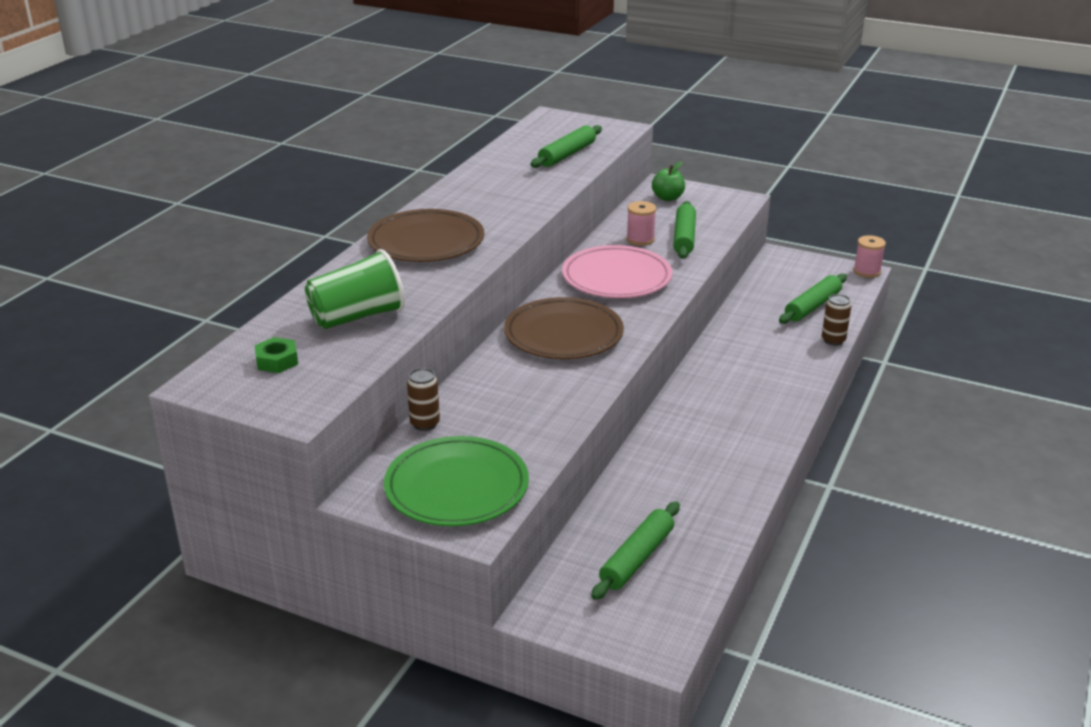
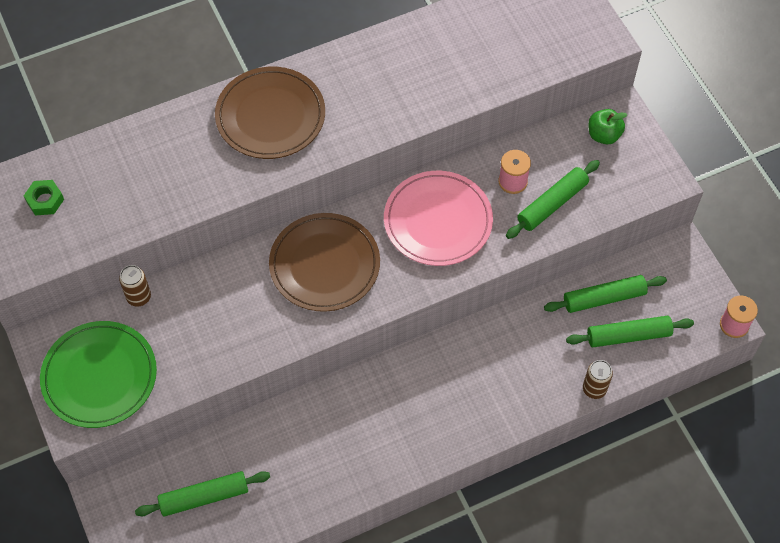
camera: 40 degrees right, 30 degrees up
green cup [305,249,405,329] -> none
green rolling pin [531,125,602,168] -> green rolling pin moved to [544,275,667,313]

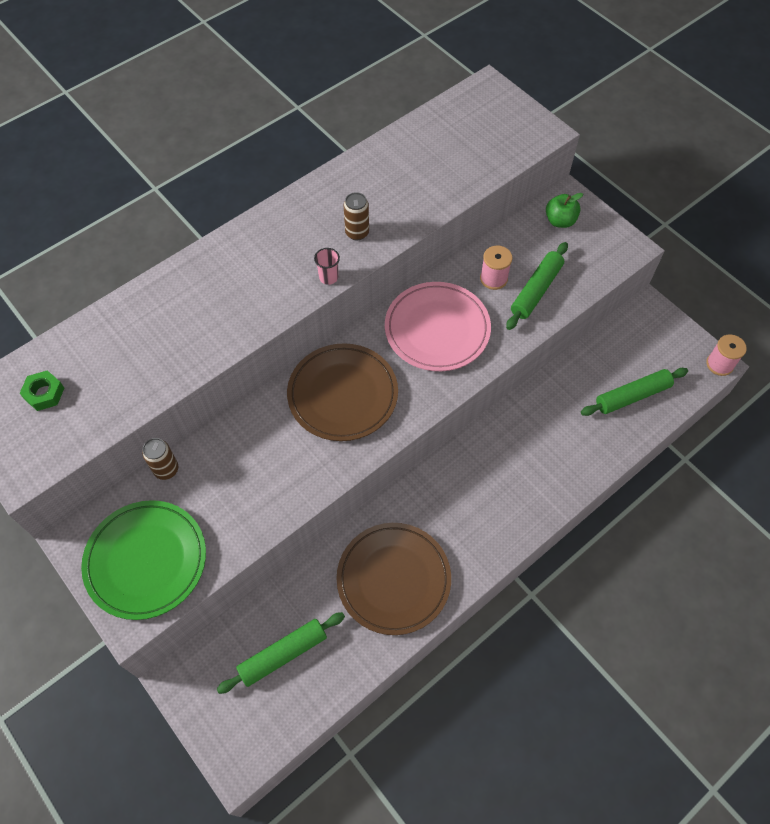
camera: 15 degrees left, 0 degrees up
brown plate [215,67,325,159] -> brown plate moved to [336,523,451,635]
green rolling pin [544,275,667,313] -> none
brown can [583,360,613,399] -> brown can moved to [344,192,369,240]
none -> pink cup [314,248,340,285]

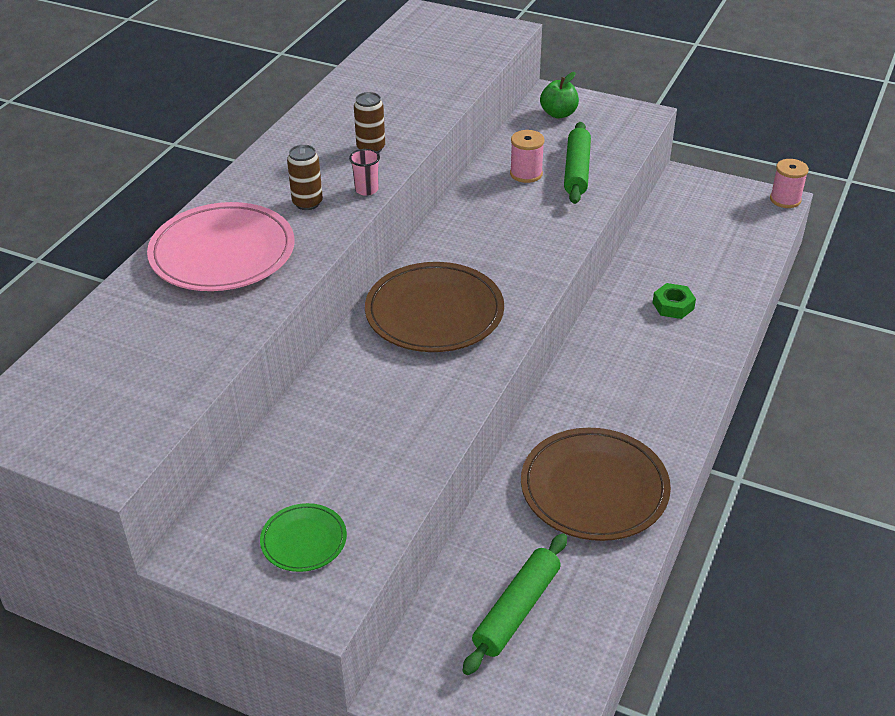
camera: 25 degrees left, 20 degrees down
green nut [20,370,64,411] -> green nut moved to [652,283,696,319]
green plate [81,500,206,620] -> green plate [260,503,347,572], size x0.51
brown can [142,438,178,480] -> brown can moved to [287,145,323,210]
pink plate [385,282,491,371] -> pink plate moved to [147,202,294,291]
green rolling pin [581,368,688,416] -> none

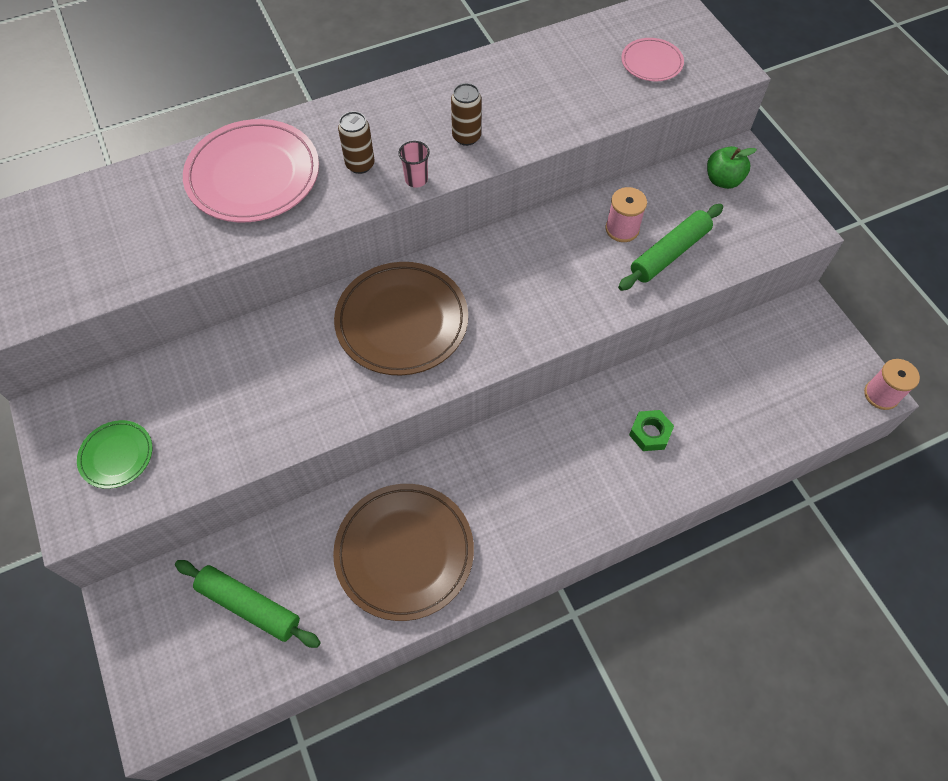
camera: 40 degrees right, 20 degrees up
green rolling pin [462,533,567,675] -> green rolling pin turned 45 degrees clockwise [175,560,321,648]
none -> pink plate [621,38,684,81]

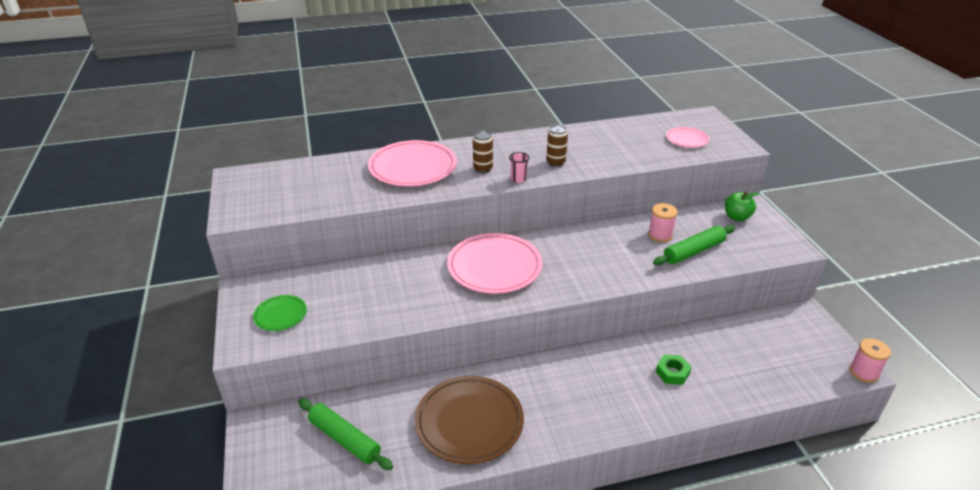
camera: 10 degrees right, 25 degrees down
brown plate [334,262,468,375] -> pink plate [447,233,542,294]

